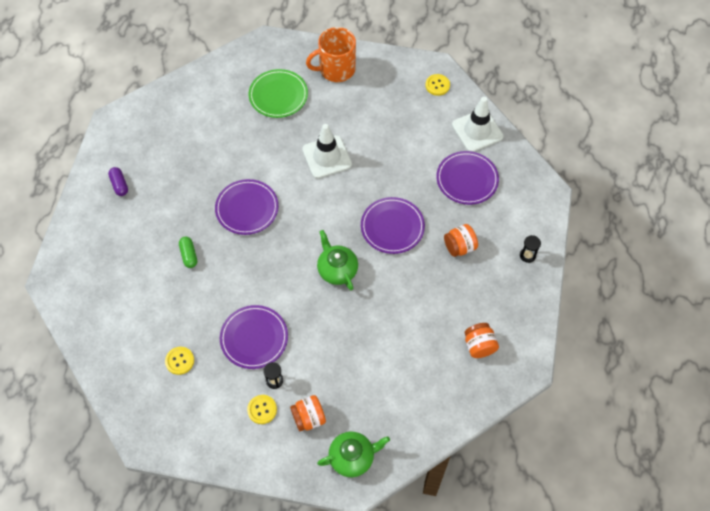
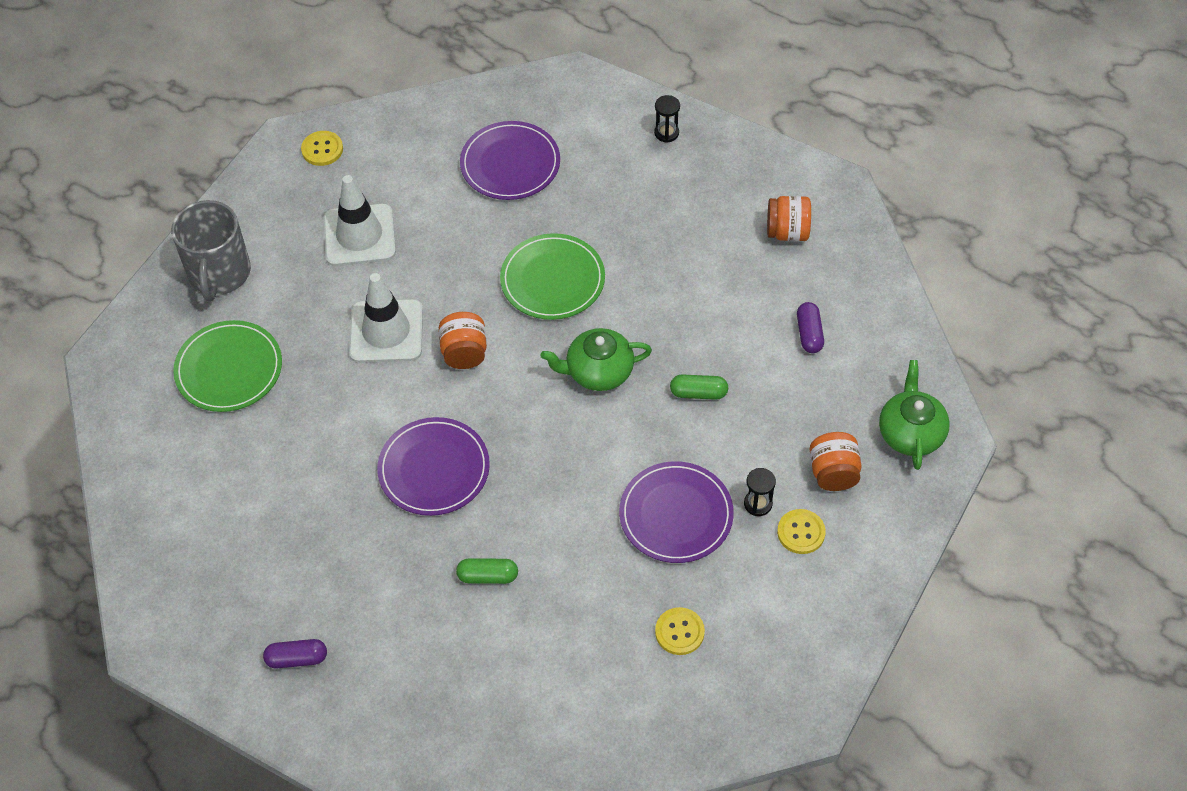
camera: 70 degrees left, 5 degrees down
orange mug [306,27,356,82] -> grey mug [171,200,251,301]
purple plate [361,197,425,254] -> green plate [500,233,605,320]
orange jar [444,224,478,257] -> orange jar moved to [439,312,487,369]
white traffic cone [452,97,504,152] -> white traffic cone moved to [324,175,396,266]
none -> green capsule [670,374,728,400]
none -> purple capsule [797,302,824,353]

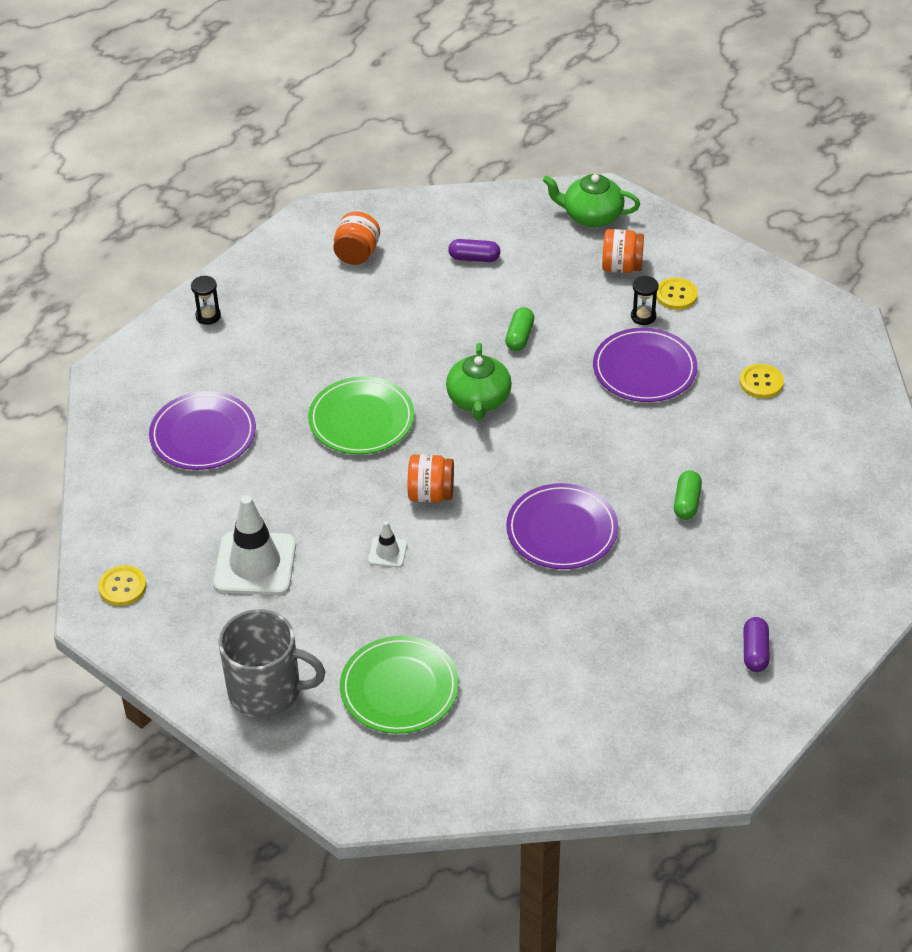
camera: 80 degrees left, 10 degrees down
white traffic cone [349,273,423,363] -> white traffic cone [368,521,407,567], size x0.47

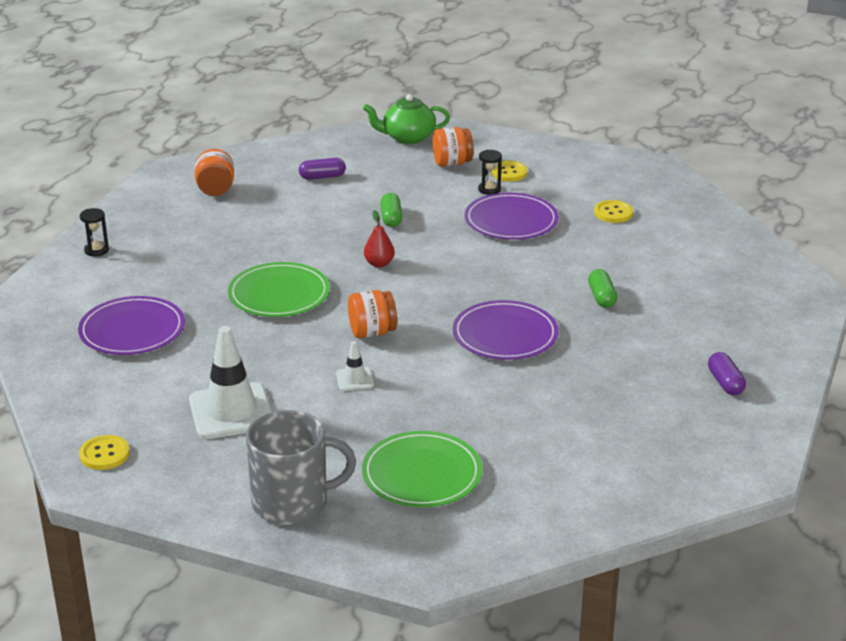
camera: 20 degrees left, 15 degrees down
green teapot [446,343,512,420] -> red pear [364,210,395,267]

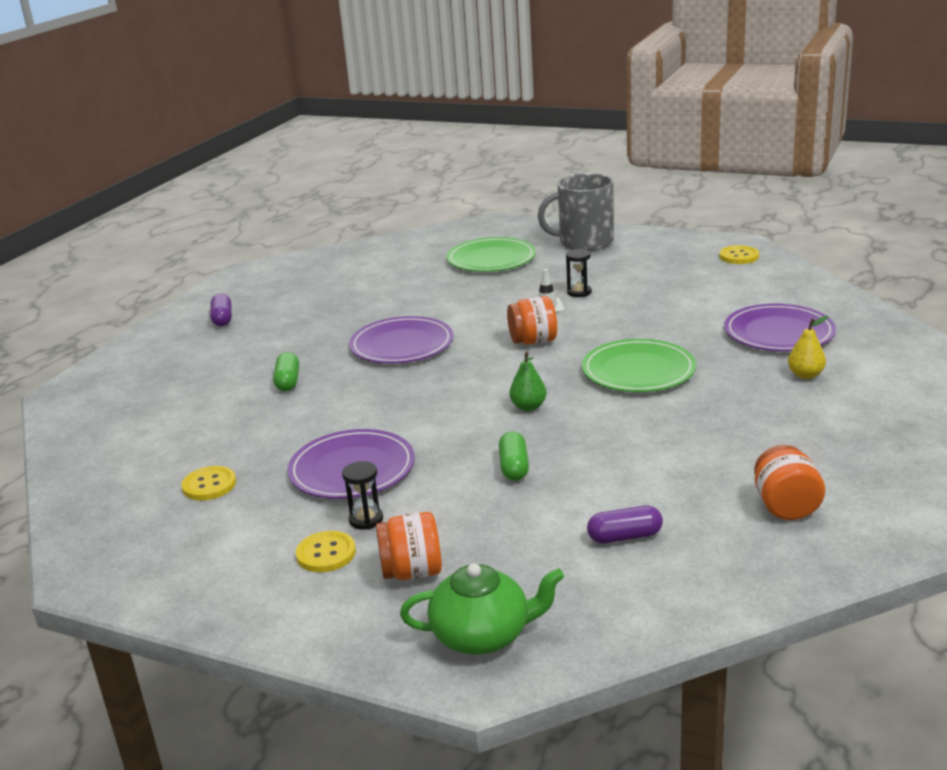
camera: 175 degrees left, 5 degrees down
black hourglass [80,208,109,256] -> black hourglass moved to [566,249,591,297]
white traffic cone [189,326,272,439] -> none
red pear [364,210,395,267] -> green pear [509,352,547,411]
none -> yellow pear [788,316,829,379]

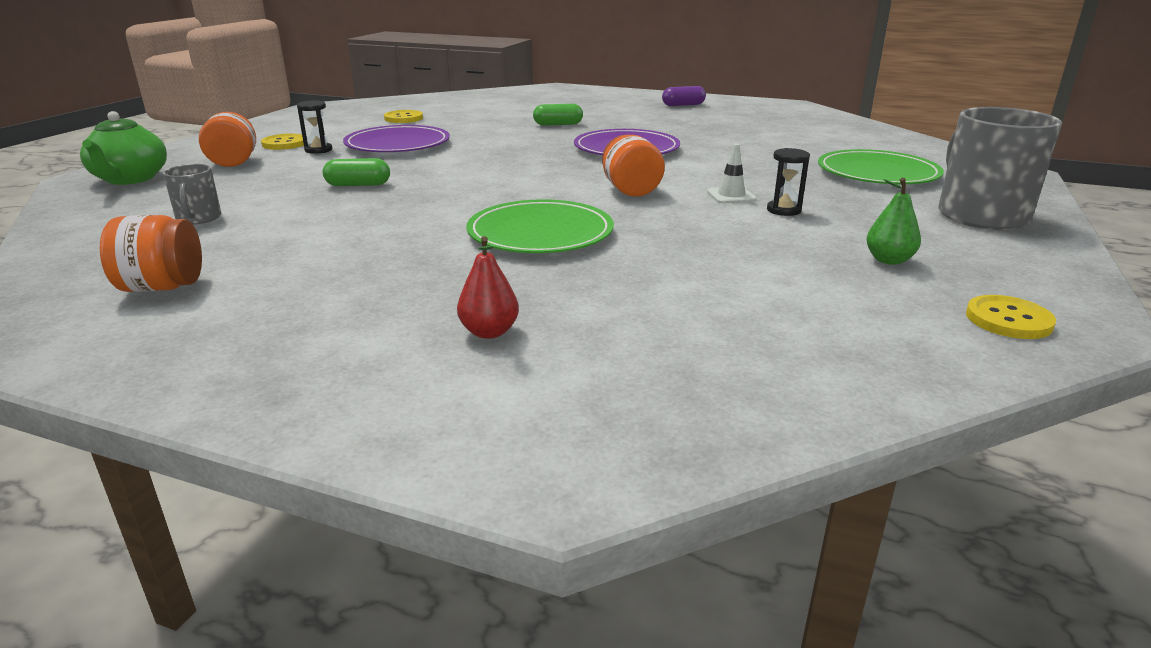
camera: 85 degrees right, 0 degrees up
green pear [509,352,547,411] -> green pear moved to [866,178,921,265]
purple capsule [587,506,663,543] -> grey mug [163,164,221,225]
purple plate [724,304,836,351] -> none
yellow pear [788,316,829,379] -> red pear [457,236,519,339]

